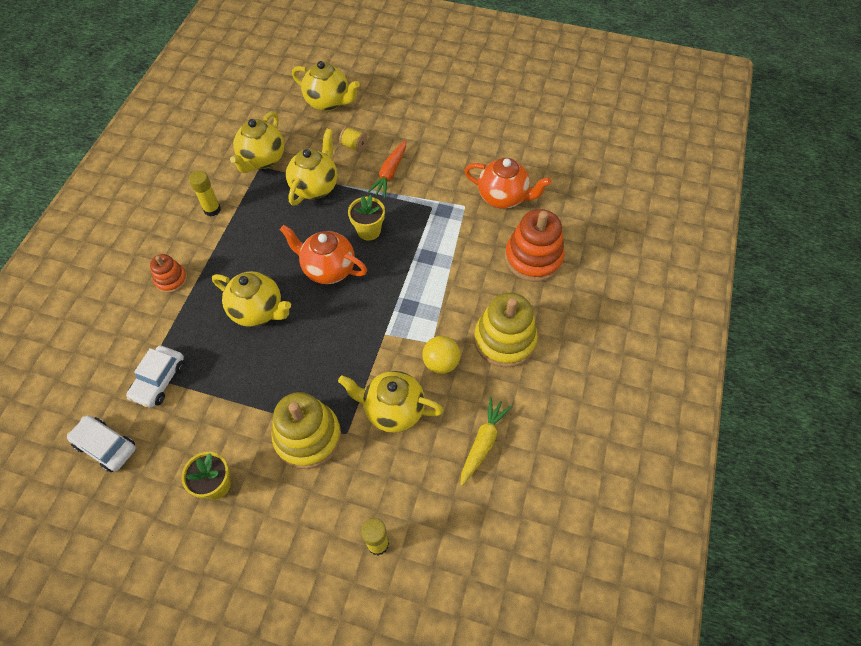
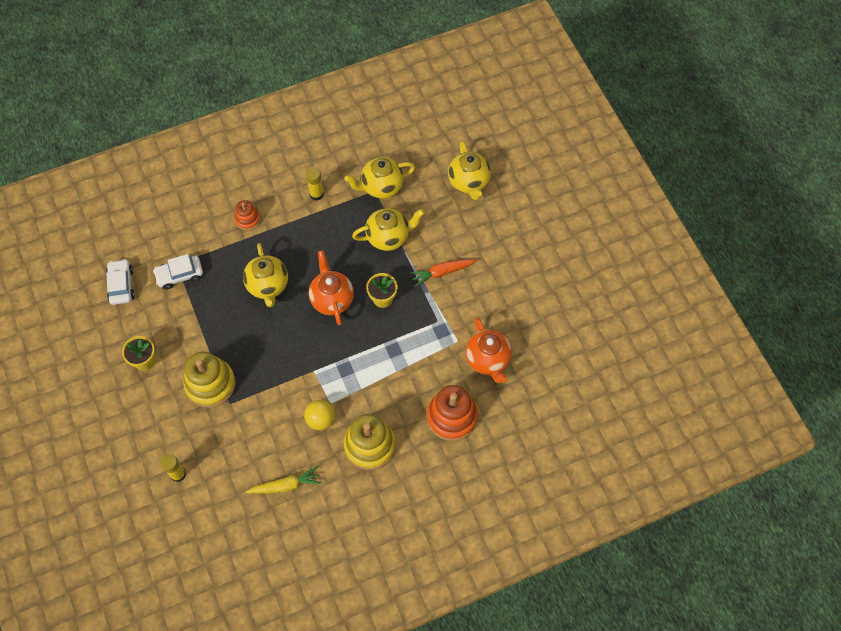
camera: 50 degrees right, 5 degrees up
yellow teapot [338,371,444,433] -> none
yellow spool [339,126,367,152] -> none

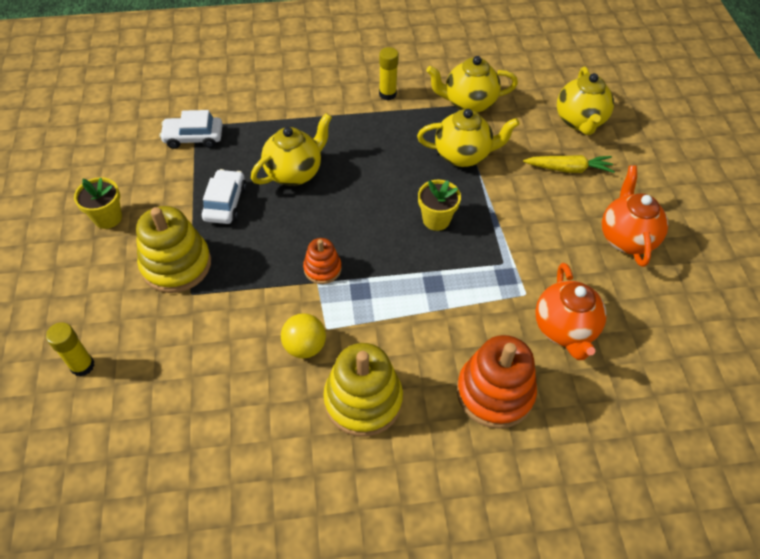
camera: 15 degrees right, 10 degrees down
white car [106,259,135,305] -> white car moved to [201,169,247,224]
orange stacking toy [234,200,260,230] -> orange stacking toy moved to [303,238,342,284]
yellow teapot [243,243,288,307] -> yellow teapot turned 135 degrees counterclockwise [251,113,332,186]
yellow carrot [246,466,321,494] -> yellow carrot moved to [523,155,615,173]
orange teapot [309,250,354,325] -> orange teapot moved to [602,166,668,267]
orange carrot [410,259,477,287] -> none

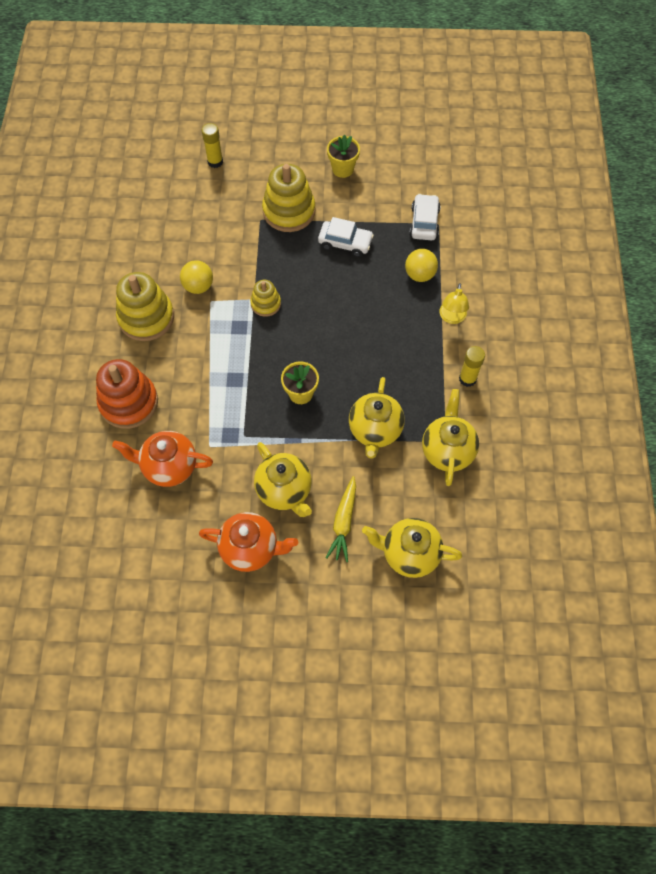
camera: 100 degrees right, 10 degrees up
yellow teapot [251,113,332,186] -> yellow teapot moved to [254,442,312,517]
orange stacking toy [303,238,342,284] -> yellow stacking toy [250,280,281,317]
none -> yellow ball [405,249,438,282]
none -> yellow lamp [439,283,469,324]

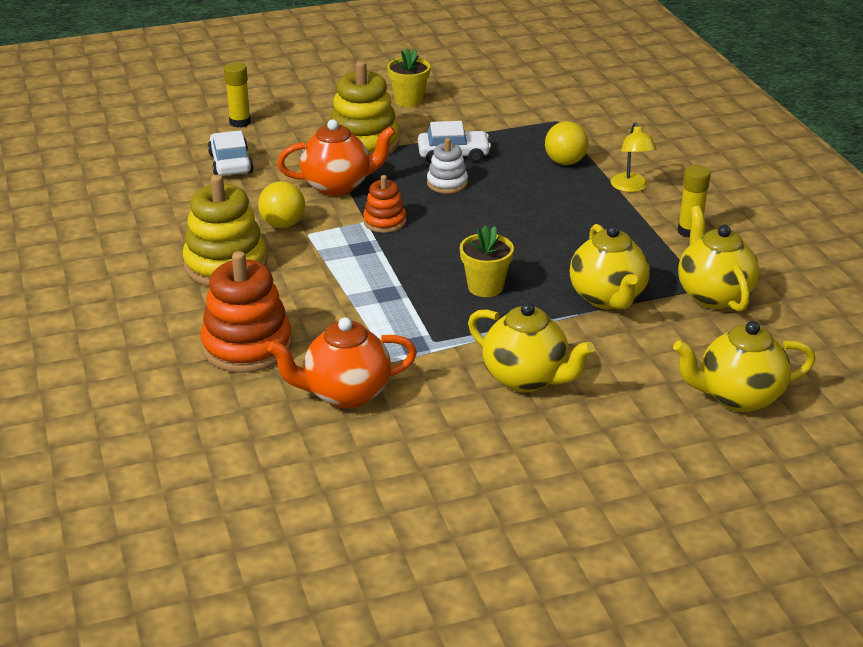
camera: 20 degrees left, 30 degrees down
orange teapot [199,512,298,572] -> orange teapot moved to [277,119,396,196]
yellow stacking toy [250,280,281,317] -> orange stacking toy [363,175,406,233]
yellow carrot [326,476,356,562] -> none
white car [409,194,441,240] -> white car moved to [208,130,254,176]
none -> white stacking toy [427,138,468,194]

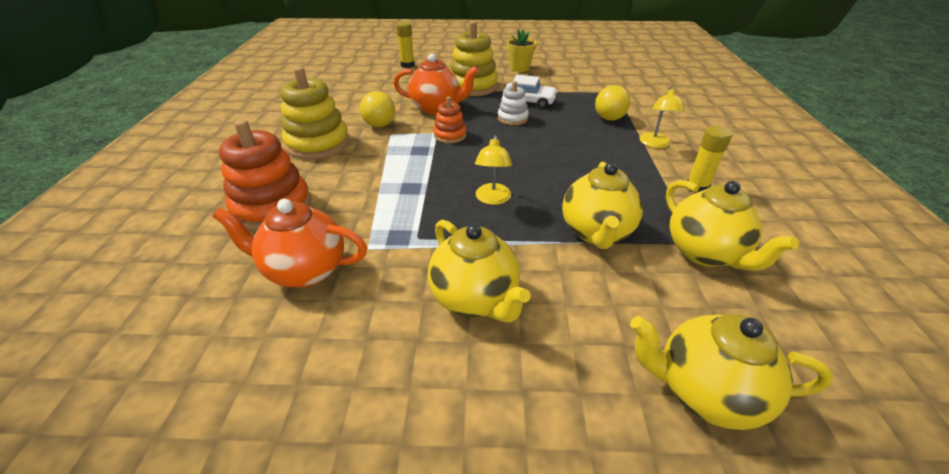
camera: 20 degrees right, 5 degrees up
white car [208,130,254,176] -> none
yellow flower pot [460,226,514,297] -> yellow lamp [475,135,512,205]
yellow teapot [678,206,759,312] -> yellow teapot turned 150 degrees clockwise [666,180,799,271]

